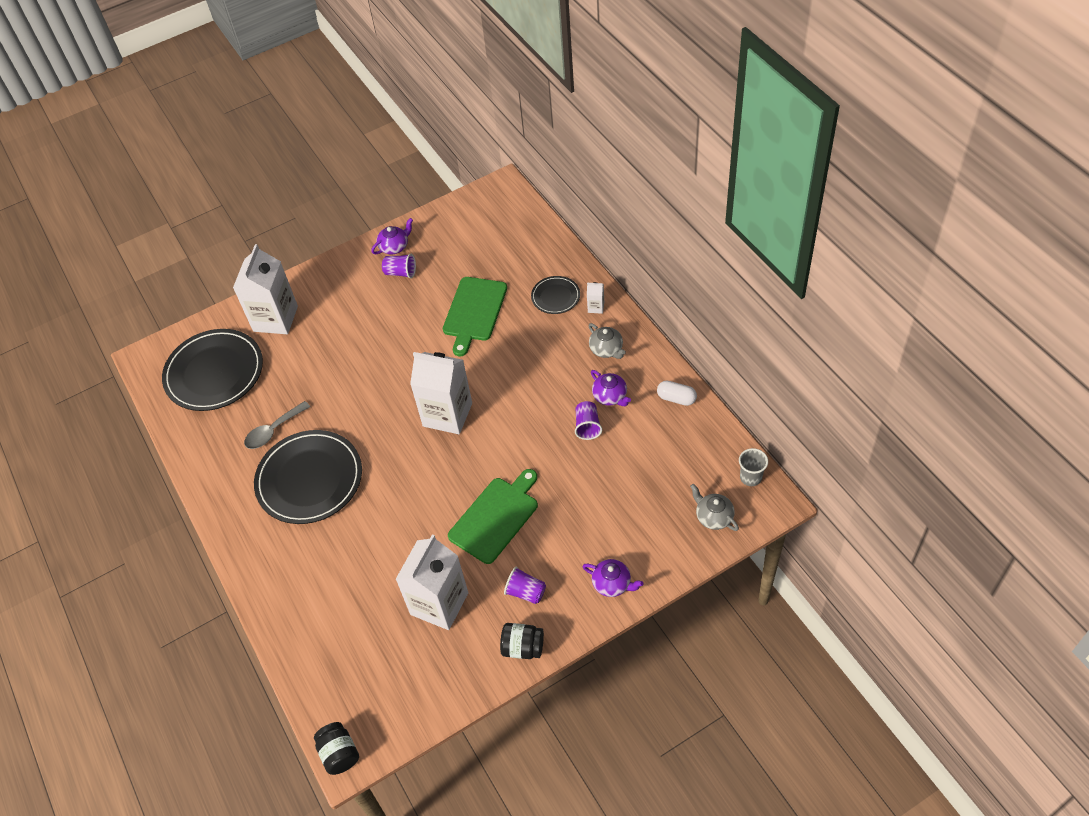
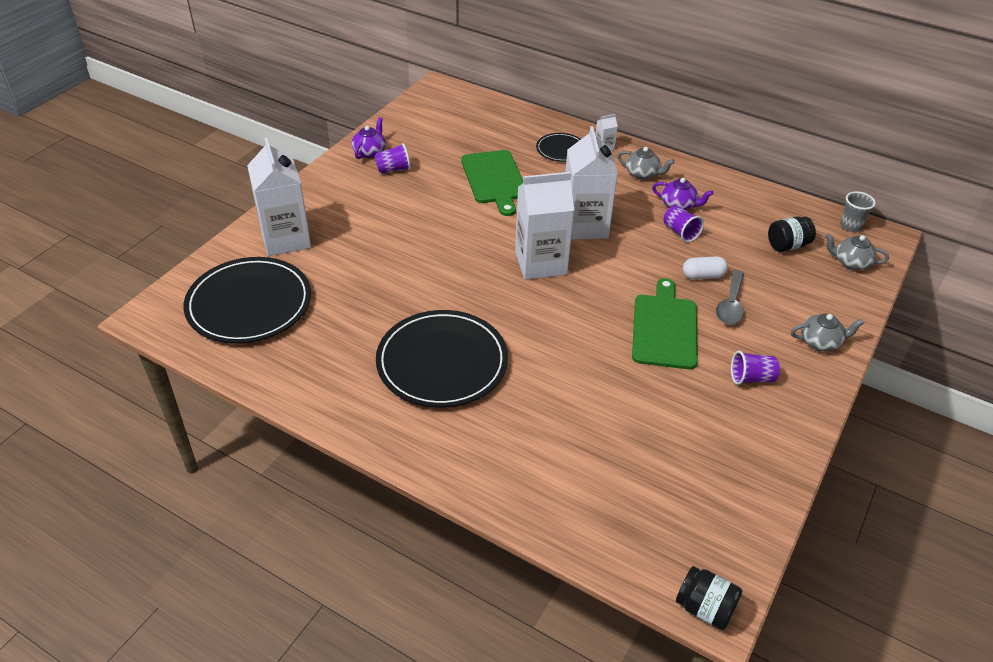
camera: 35 degrees left, 10 degrees down
grey spoon [244,401,310,449] -> grey spoon moved to [716,270,744,325]
white carton [396,534,468,630] -> white carton moved to [565,126,618,239]
black jar [500,623,544,659] -> black jar moved to [768,216,816,252]
purple teapot [583,559,644,597] -> grey teapot [791,314,864,351]
white capsule [657,381,697,406] -> white capsule moved to [683,256,728,280]

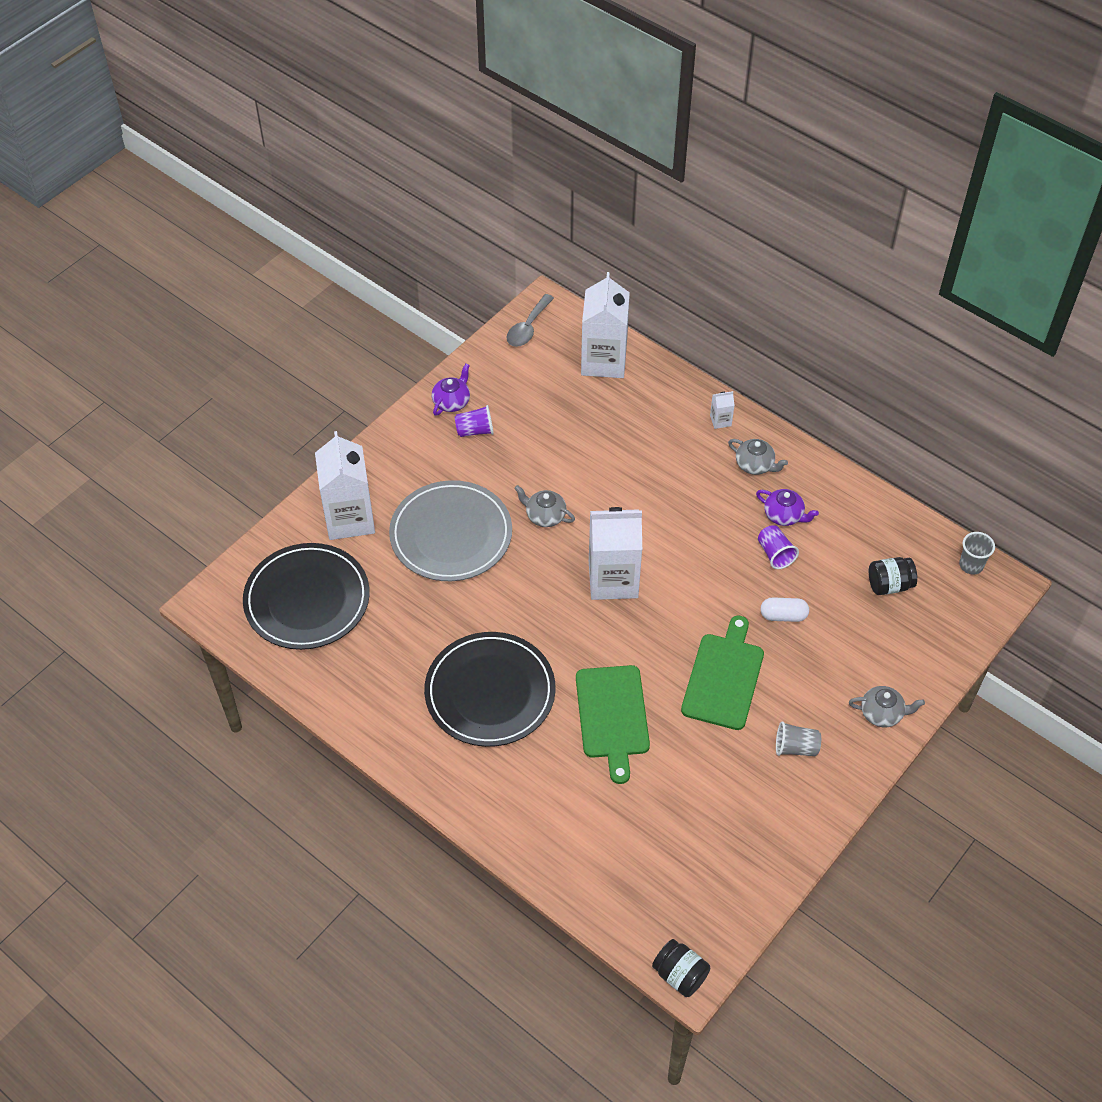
camera: 10 degrees right, 10 degrees up
green cutting board [461,150,523,216] -> green cutting board moved to [576,665,650,784]
black plate [536,133,581,162] -> none
white carton [565,126,618,239] -> white carton moved to [581,272,630,378]
grey spoon [716,270,744,325] -> grey spoon moved to [506,294,554,347]
purple cup [731,351,780,385] -> grey cup [776,721,821,756]
grey teapot [825,234,889,270] -> grey teapot moved to [514,485,575,527]
none -> grey plate [389,480,512,581]

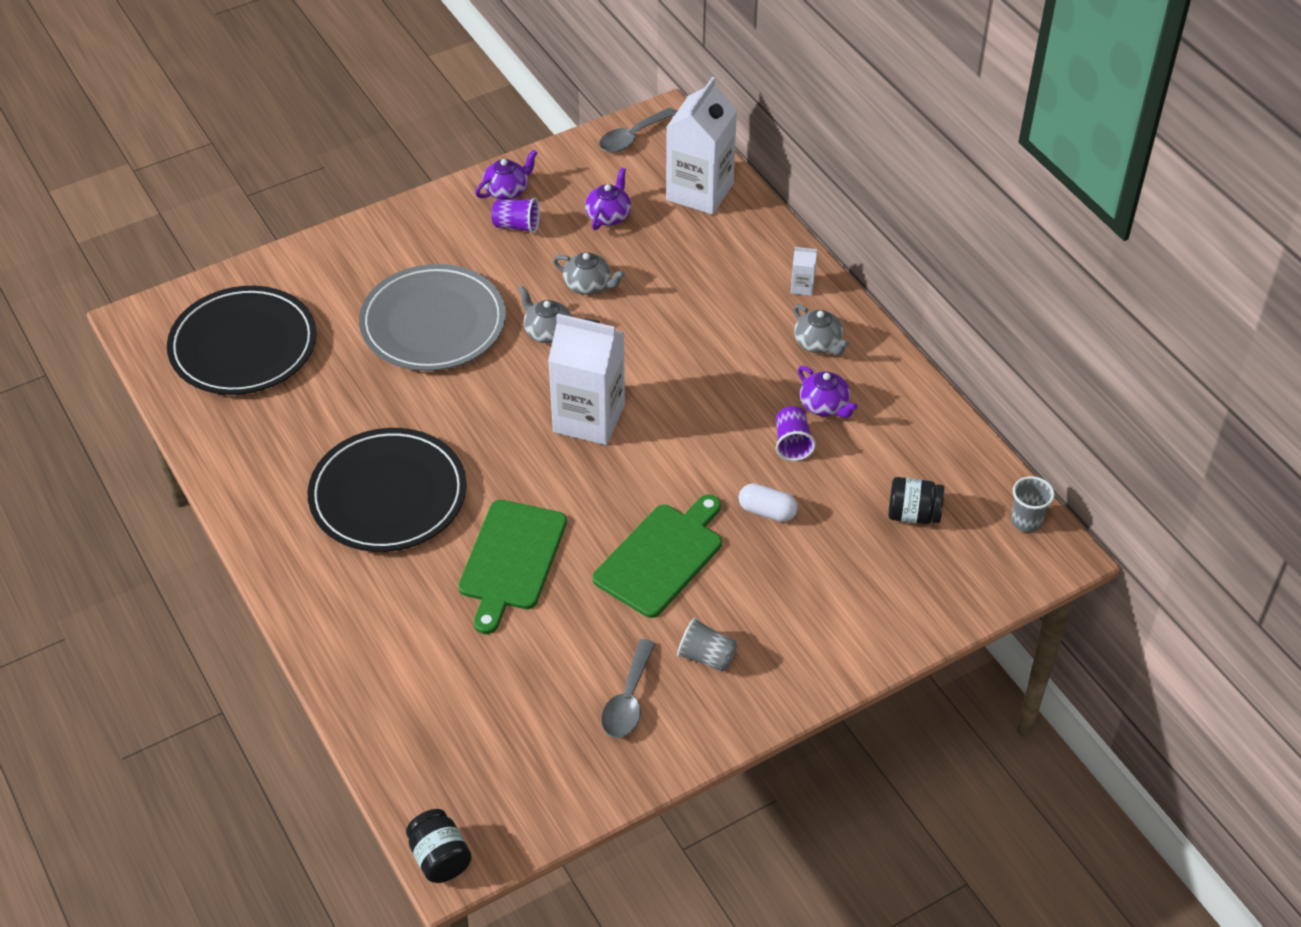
camera: 20 degrees right, 5 degrees down
white carton [315,431,375,540] -> none
grey teapot [849,686,925,727] -> grey teapot moved to [553,252,625,295]
none -> purple teapot [585,167,631,230]
none -> grey spoon [601,639,656,738]

